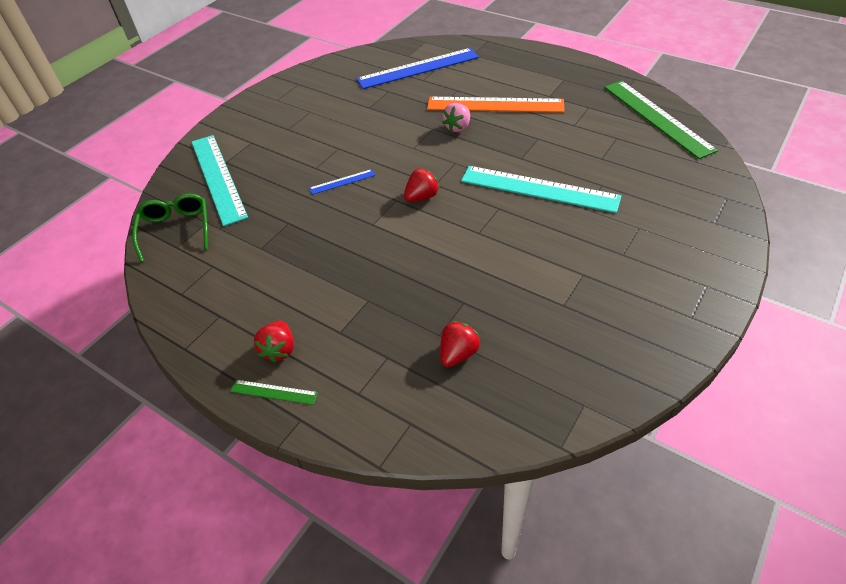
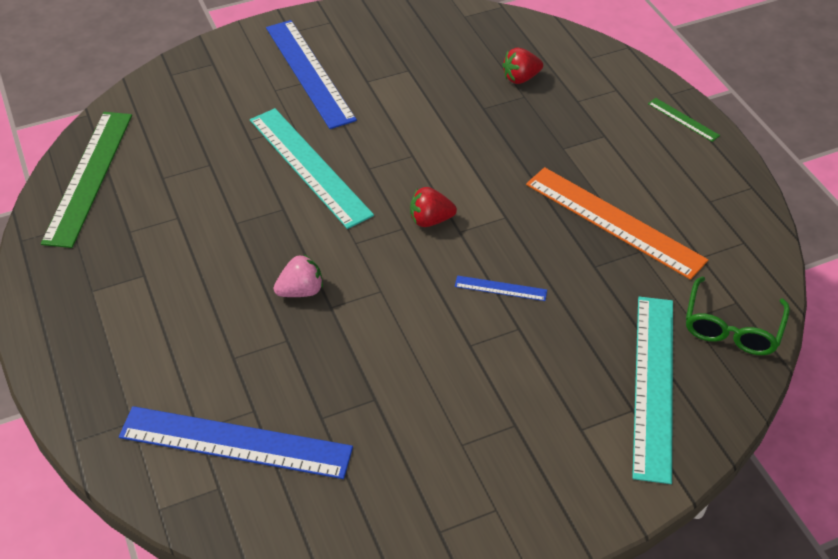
camera: 150 degrees left, 0 degrees up
red strawberry [254,321,294,363] -> none
orange ruler [427,97,564,113] -> orange ruler moved to [526,167,708,280]
none -> blue ruler [266,20,357,129]

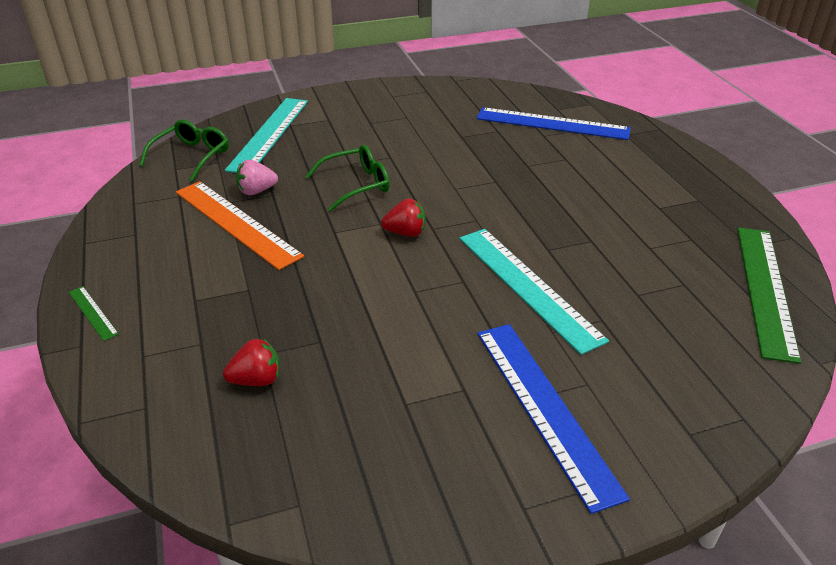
camera: 175 degrees left, 10 degrees down
pink strawberry [274,255,323,297] -> pink strawberry moved to [236,160,278,195]
blue ruler [455,275,547,301] -> green glasses [306,145,390,212]

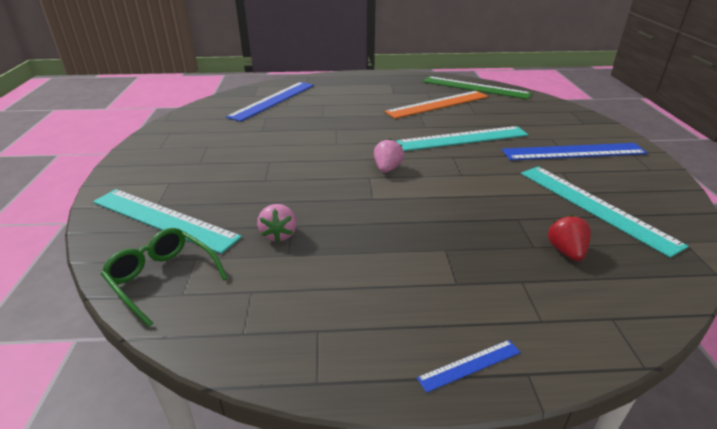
camera: 75 degrees left, 5 degrees down
green ruler [69,286,119,341] -> blue ruler [417,340,521,393]
orange ruler [176,181,304,270] -> orange ruler moved to [384,91,488,119]
green glasses [306,145,390,212] -> none
red strawberry [381,198,425,237] -> pink strawberry [374,139,404,173]
none -> turquoise ruler [521,167,689,258]

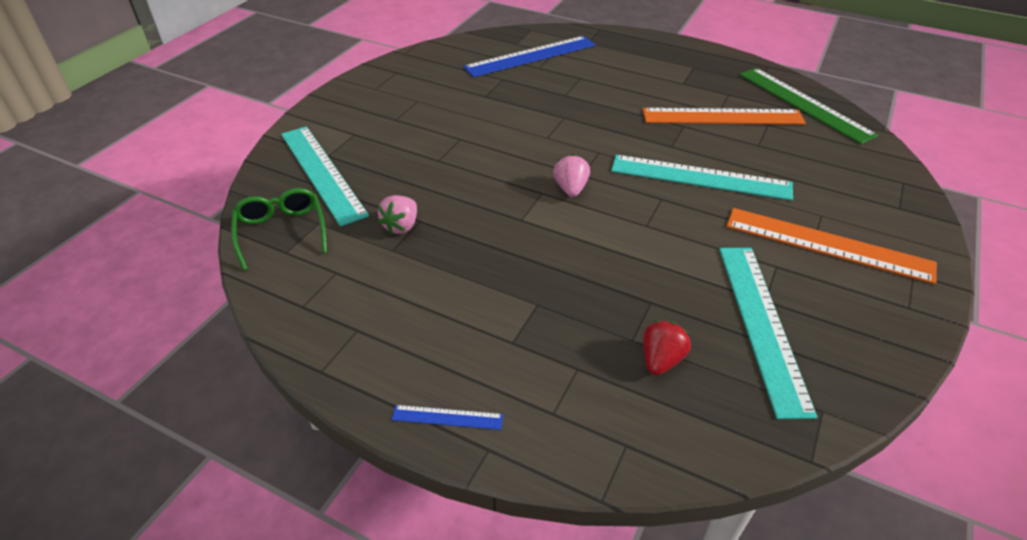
camera: 30 degrees right, 10 degrees up
pink strawberry [374,139,404,173] -> pink strawberry turned 45 degrees counterclockwise [553,154,590,197]
blue ruler [502,143,648,161] -> orange ruler [726,208,937,284]

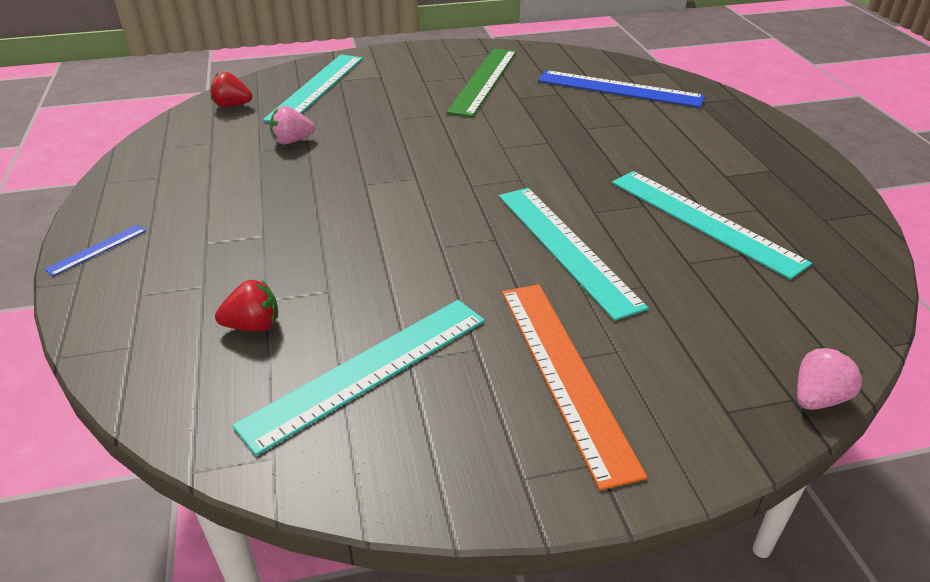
camera: 50 degrees right, 5 degrees down
green glasses [231,188,327,271] -> red strawberry [210,72,252,107]
blue ruler [391,405,503,430] -> blue ruler turned 75 degrees clockwise [45,225,146,276]
pink strawberry [553,154,590,197] -> pink strawberry moved to [797,347,863,410]
orange ruler [643,108,806,125] -> turquoise ruler [612,171,812,280]
green ruler [739,68,878,144] -> green ruler moved to [446,48,516,117]

